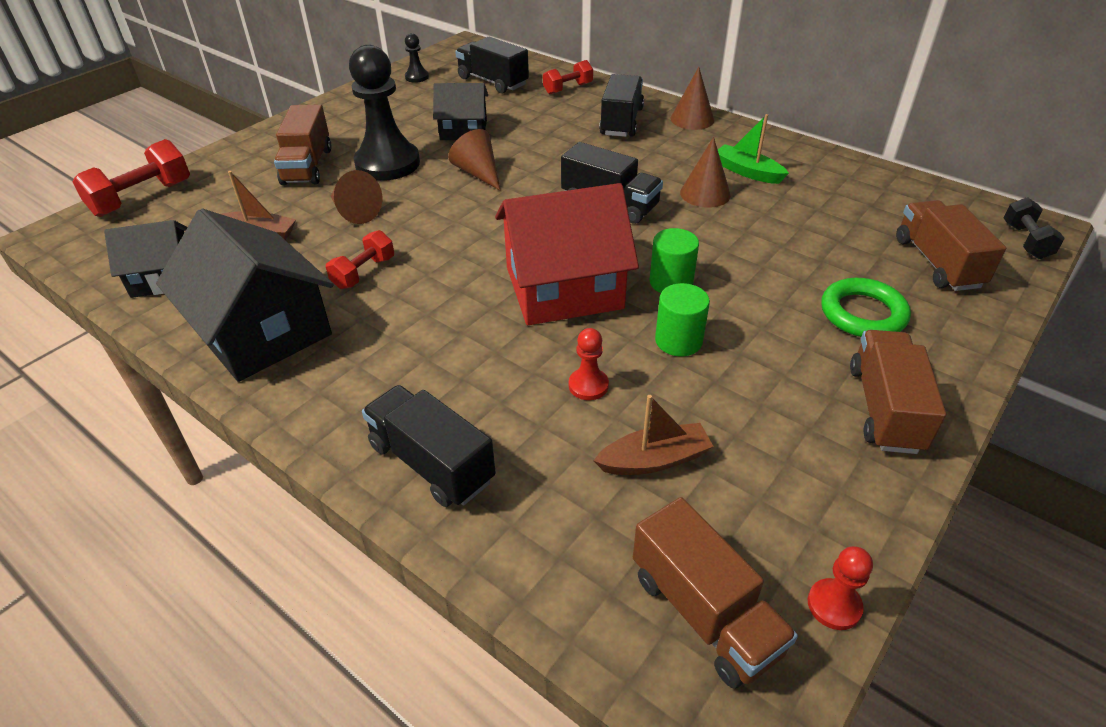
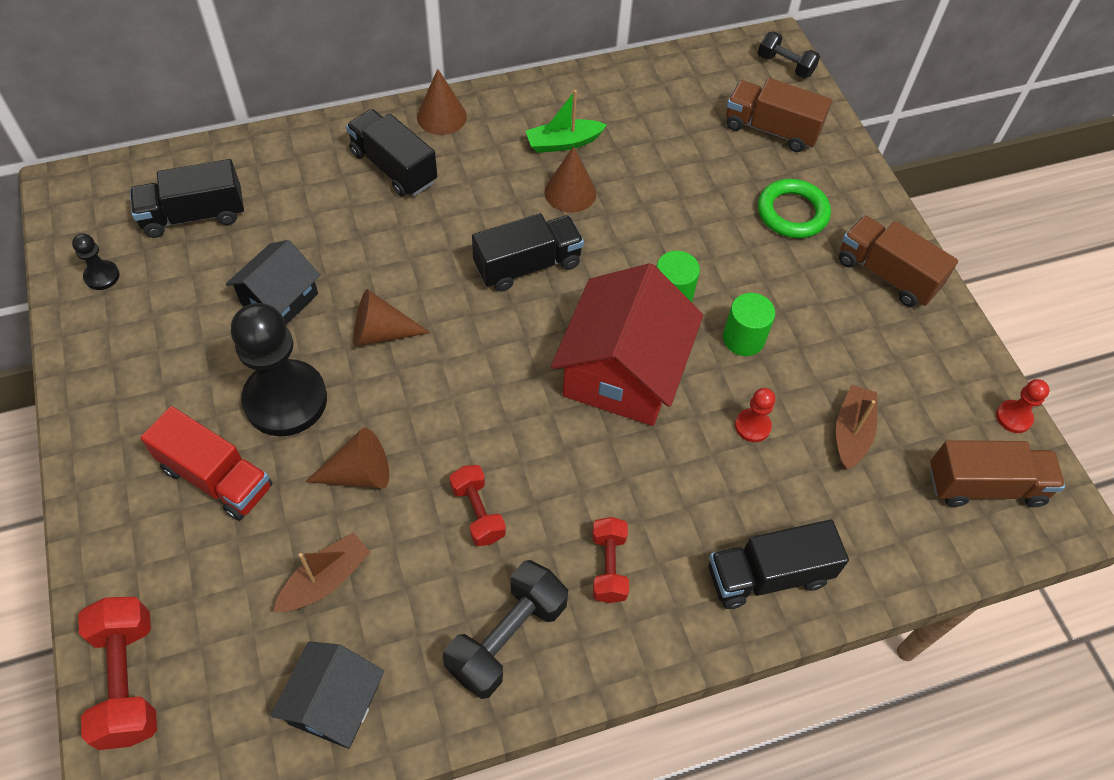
camera: 60 degrees left, 15 degrees up
black house [156,209,334,382] -> black dumbbell [443,560,568,699]
brown truck [274,104,332,185] -> red truck [141,406,272,521]
red dumbbell [543,60,593,94] -> red dumbbell moved to [593,517,629,603]

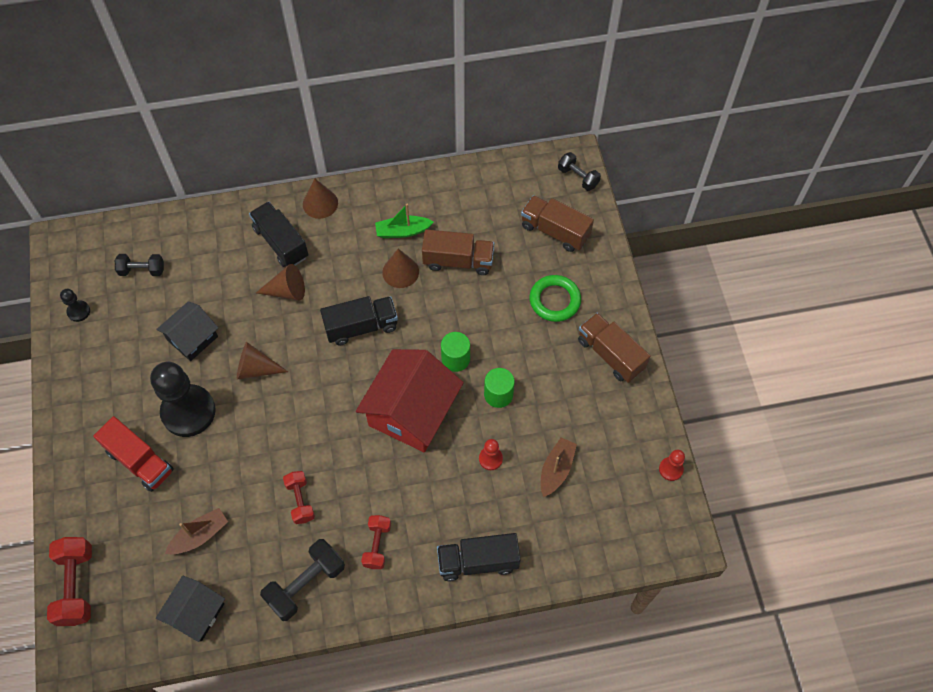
camera: 10 degrees right, 5 degrees up
black truck [130,159,244,238] -> black dumbbell [115,254,164,276]
brown cone [305,428,389,488] -> brown cone moved to [256,264,305,300]
brown truck [930,440,1065,507] -> brown truck moved to [422,229,494,275]

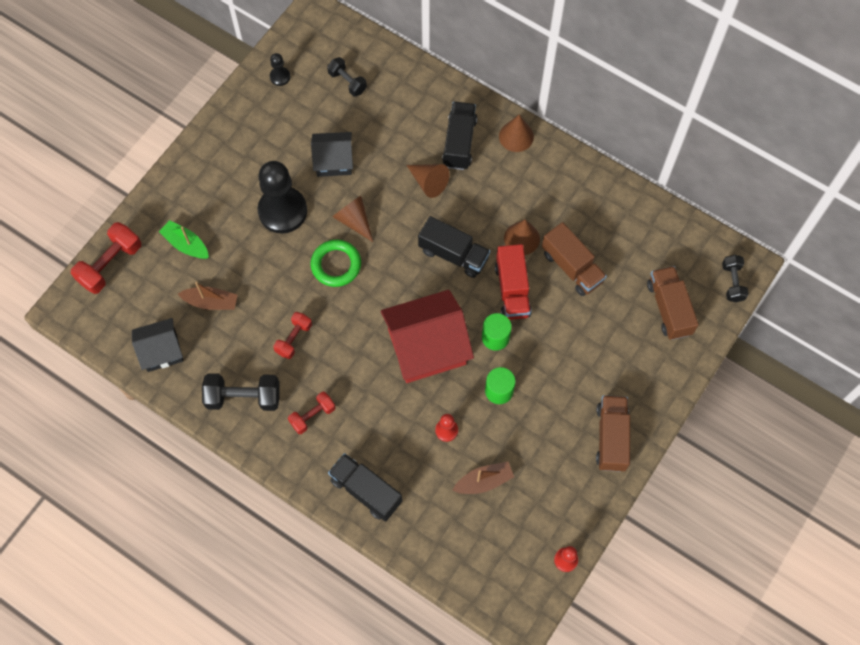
camera: 45 degrees right, 5 degrees up
red truck [93,416,174,492] -> red truck moved to [495,244,532,320]
green boat [375,204,434,238] -> green boat moved to [159,220,209,259]
green ring [529,275,581,322] -> green ring moved to [311,240,361,287]

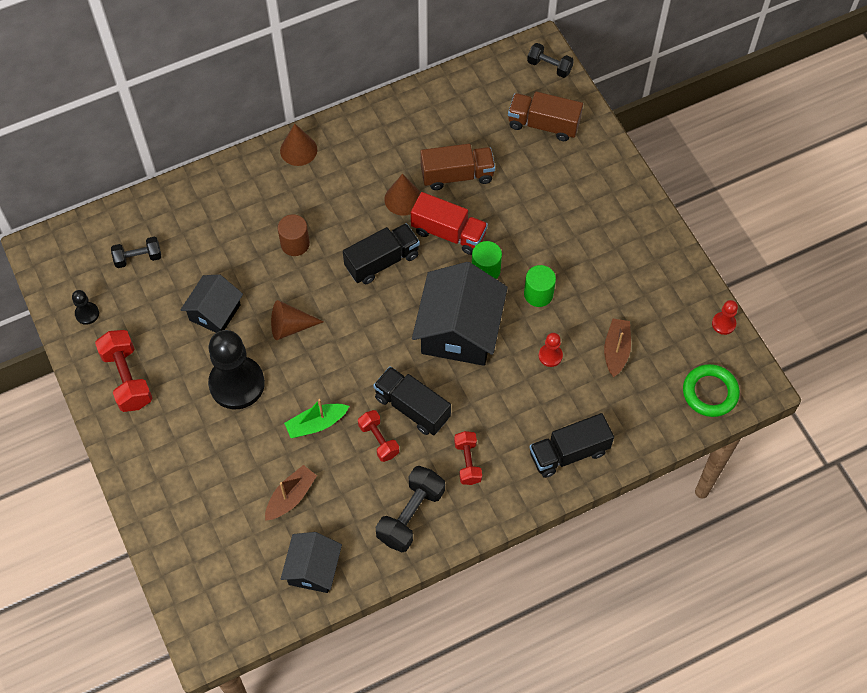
camera: 60 degrees left, 5 degrees down
red dumbbell [71,222,141,294] -> red dumbbell moved to [95,330,153,412]
green boat [159,220,209,259] -> green boat moved to [284,399,349,438]
green ring [311,240,361,287] -> green ring moved to [683,364,740,417]
red house [381,290,474,383] -> black house [412,262,508,366]
brown cone [406,164,449,198] -> brown cylinder [278,214,310,256]
black truck [442,102,477,170] -> black truck moved to [373,366,451,435]
brown truck [596,395,630,472] -> none

